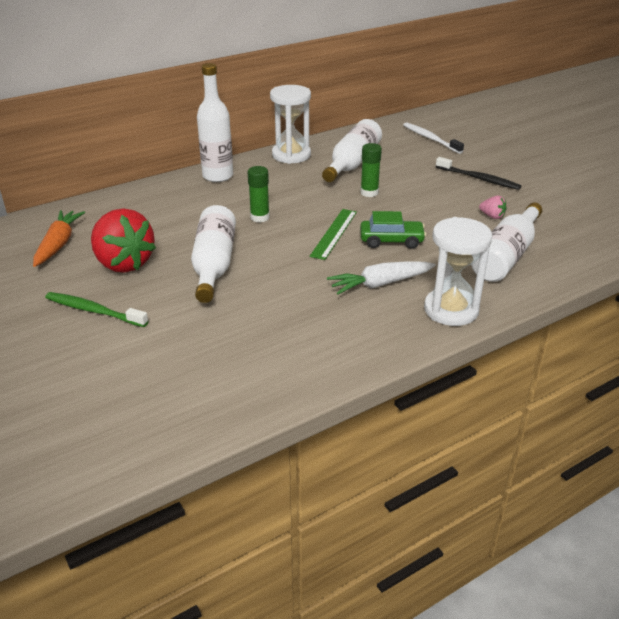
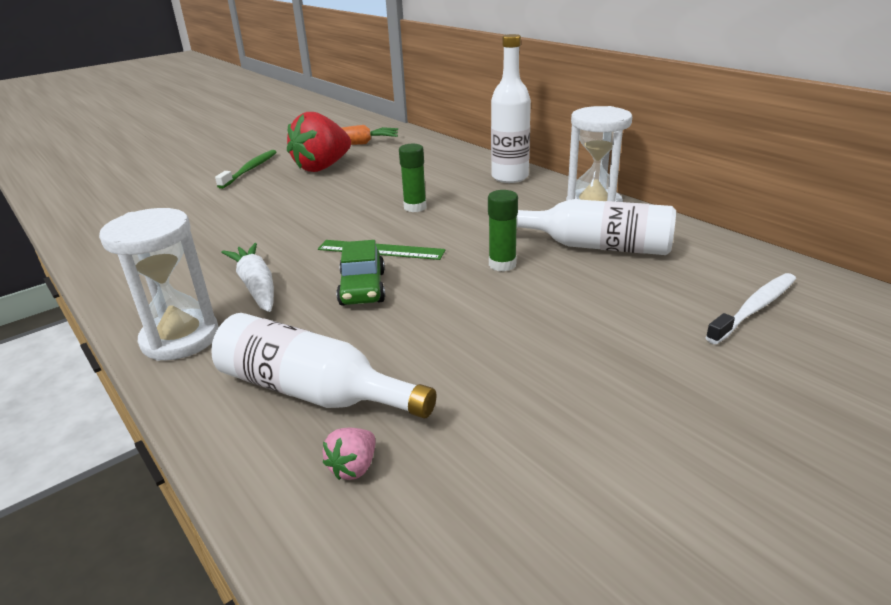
camera: 85 degrees right, 5 degrees down
white bottle [191,205,236,303] -> none
black toothbrush [436,157,522,190] -> none
pink strawberry [479,196,507,219] -> pink strawberry moved to [323,428,375,480]

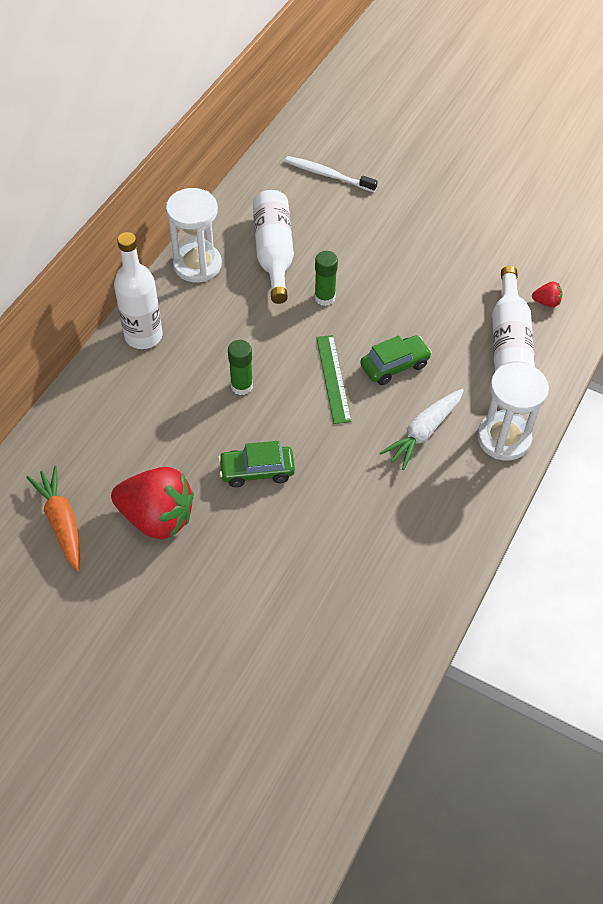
camera: 115 degrees left, 25 degrees up
green toothbrush [215,150,277,189] -> none
pink strawberry [323,428,375,480] -> red strawberry [532,282,563,307]
none -> green car [218,441,295,487]

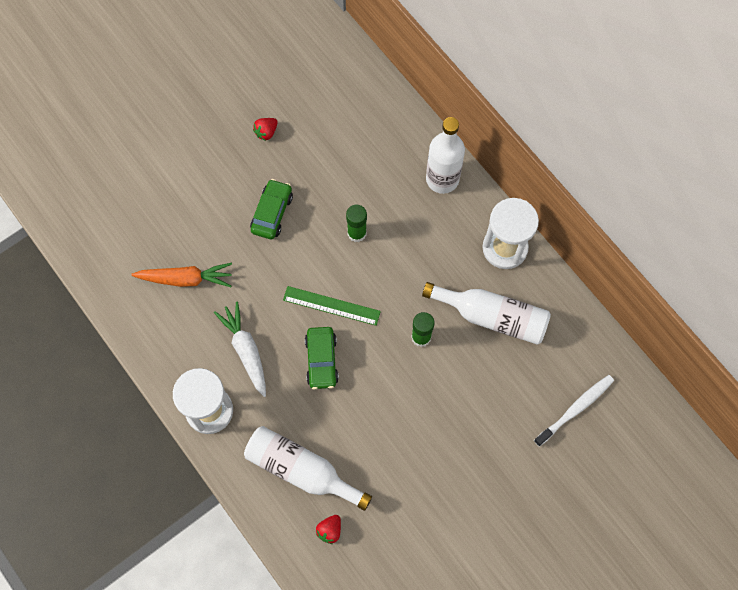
camera: 115 degrees right, 15 degrees up
orange carrot [26,466,80,571] -> orange carrot moved to [132,263,232,287]
red strawberry [111,467,194,539] -> red strawberry [253,118,278,141], size x0.41

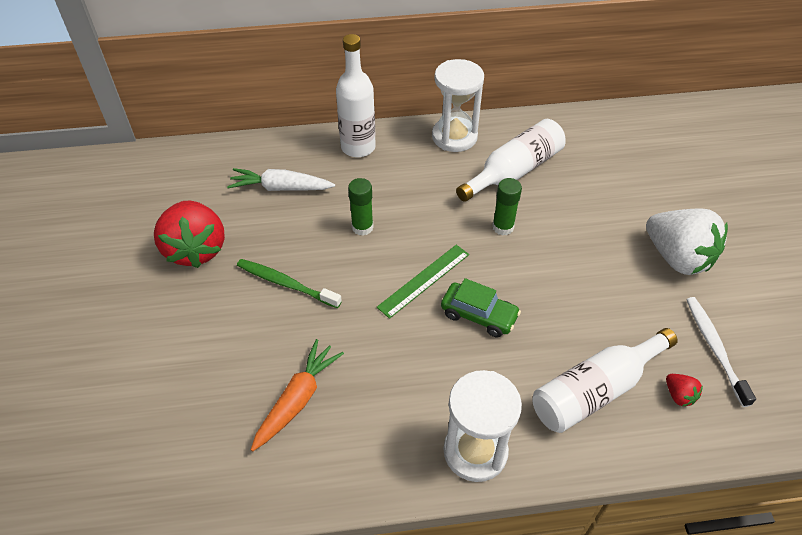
camera: 60 degrees left, 20 degrees down
white carrot [214,301,266,397] -> white carrot moved to [227,168,335,191]
green car [250,179,293,239] -> green toothbrush [237,259,342,308]
red strawberry [253,118,278,141] -> red strawberry [154,200,225,268], size x2.43
white toothbrush [534,375,614,447] -> white toothbrush moved to [686,297,756,407]
none -> white strawberry [646,209,728,275]

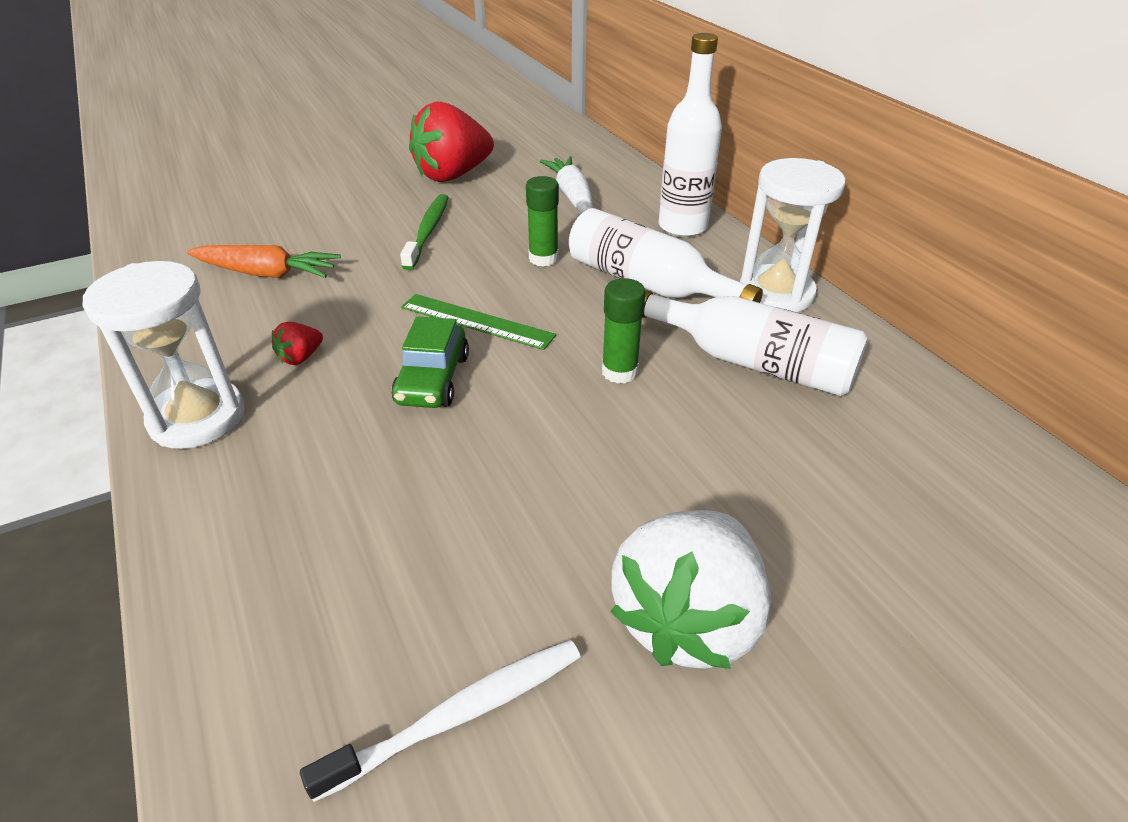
camera: 70 degrees right, 10 degrees down
white bottle [533,328,678,433] -> white bottle moved to [569,208,763,303]
red strawberry [666,374,703,406] -> red strawberry moved to [272,322,323,365]

